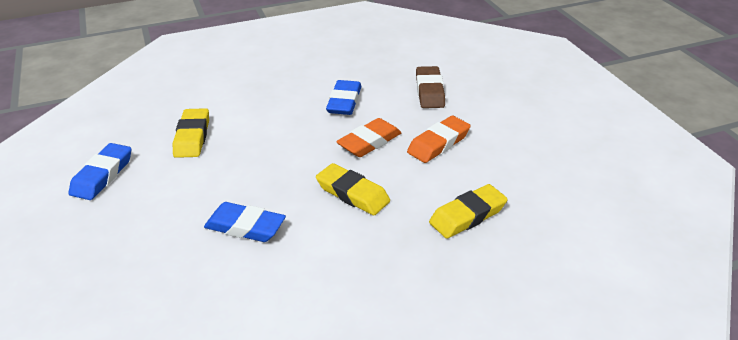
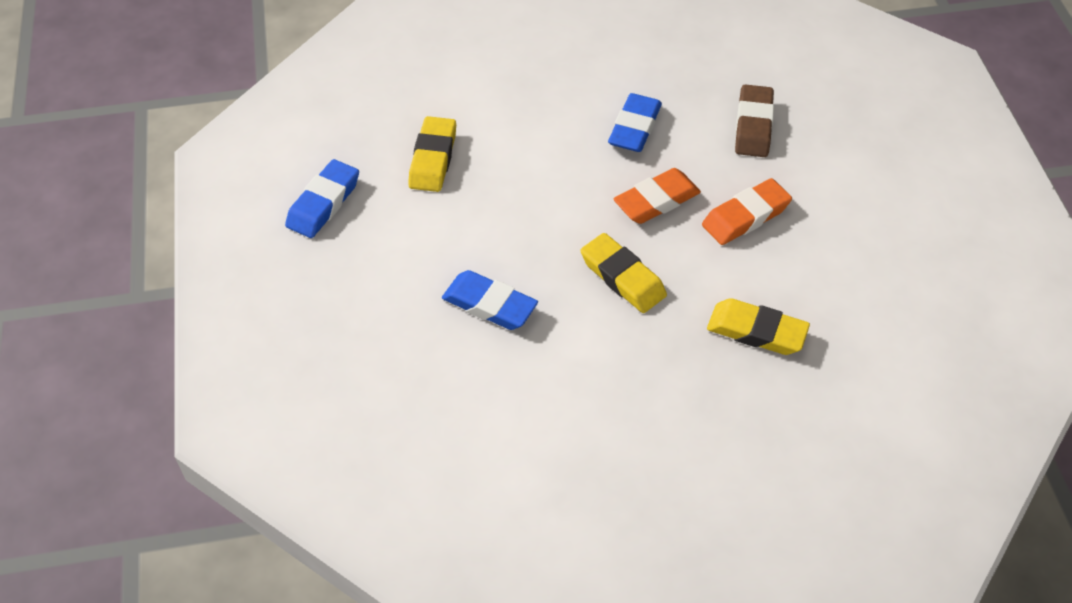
camera: 10 degrees right, 15 degrees up
yellow eraser [429,184,508,239] -> yellow eraser turned 45 degrees clockwise [707,298,810,355]

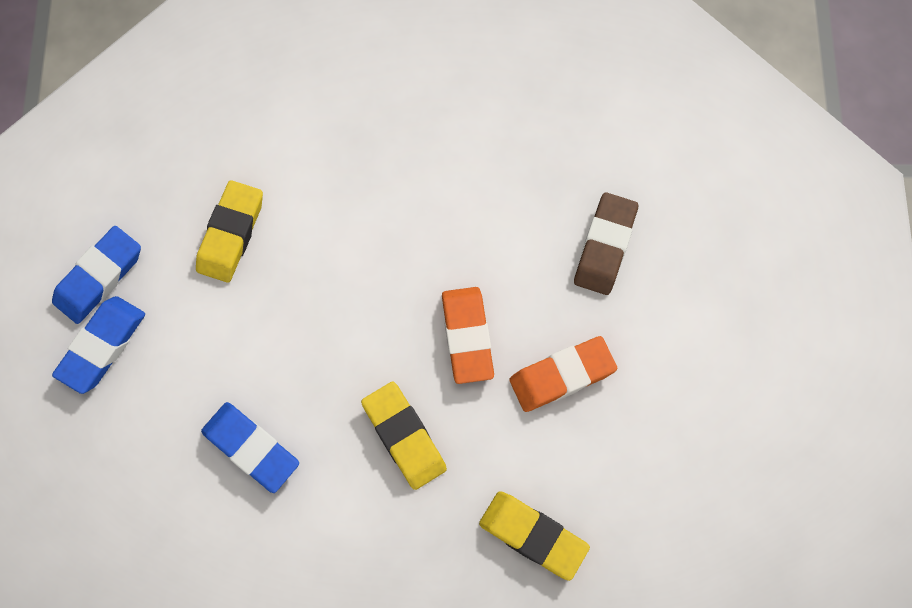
camera: 10 degrees right, 20 degrees up
blue eraser [608,93,662,152] -> blue eraser moved to [52,296,145,394]
orange eraser [613,168,701,224] -> orange eraser turned 75 degrees counterclockwise [442,287,494,384]

